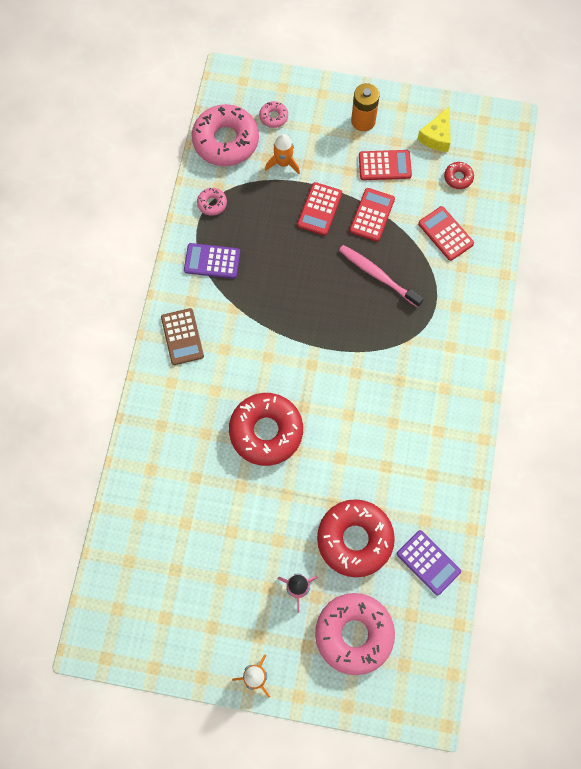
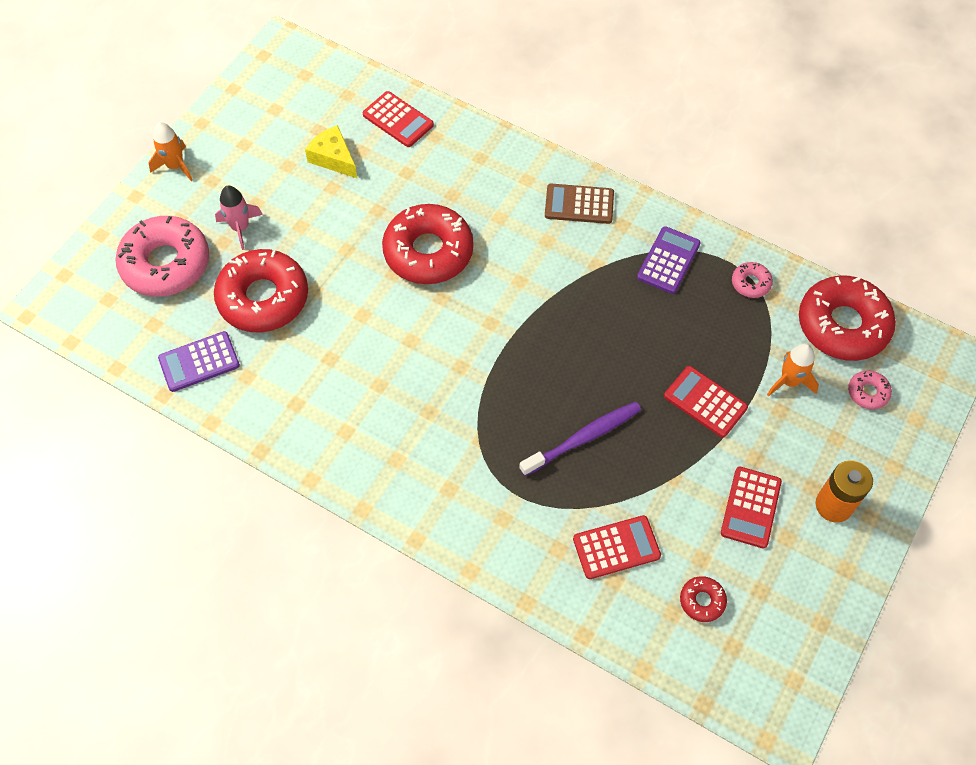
camera: 110 degrees right, 10 degrees down
pink donut [192,104,259,166] -> red donut [799,275,896,361]
pink toothbrush [339,245,423,307] -> purple toothbrush [519,402,641,476]
red calculator [350,188,395,242] -> red calculator moved to [363,91,434,147]
yellow cheese [417,106,451,152] -> yellow cheese moved to [305,125,358,179]

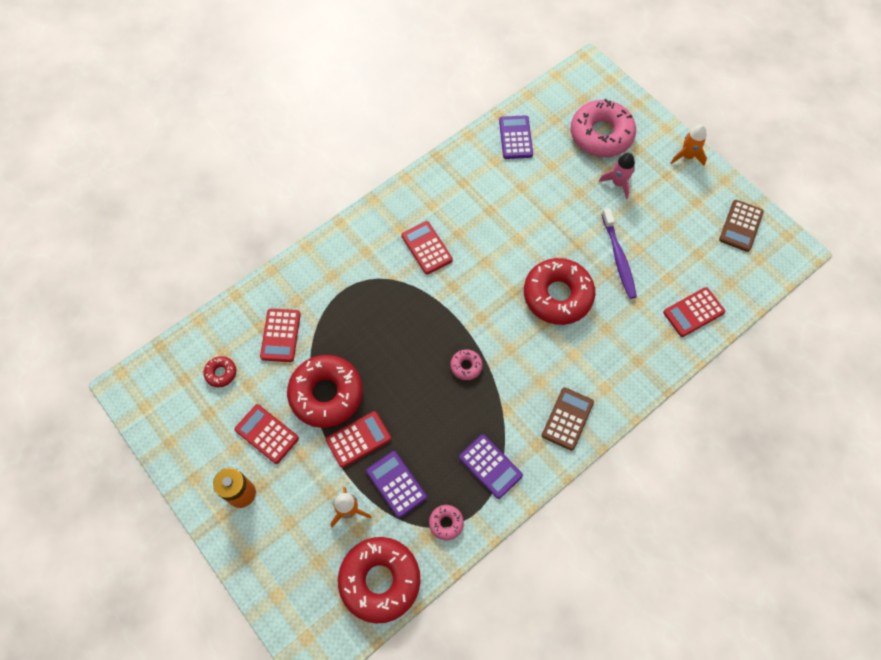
camera: 110 degrees right, 5 degrees up
red donut [214,249,308,332] -> red donut moved to [287,355,363,428]
yellow cheese [305,125,358,179] -> none
purple toothbrush [519,402,641,476] -> purple toothbrush moved to [602,208,637,299]
pink donut [848,370,892,410] -> pink donut moved to [450,349,483,380]
none -> purple calculator [366,451,427,518]
none -> red calculator [401,221,453,275]
none -> brown calculator [719,200,764,252]

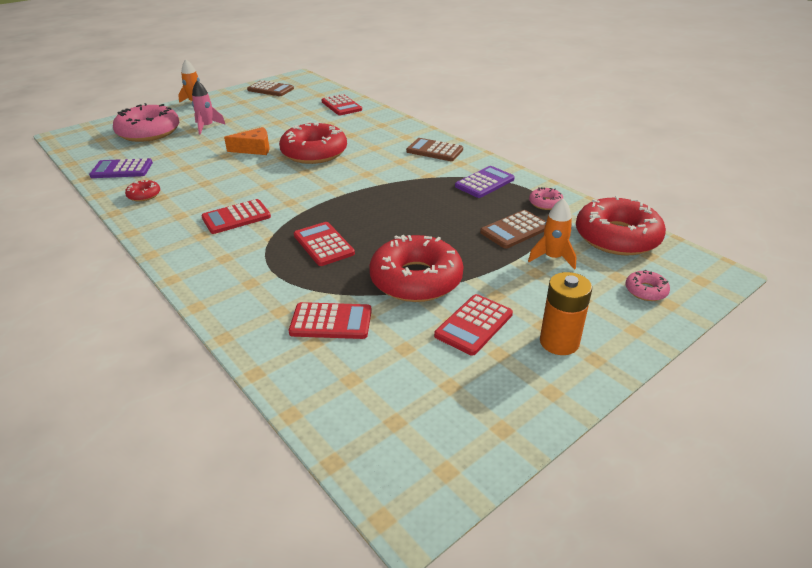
camera: 90 degrees left, 30 degrees down
red donut [204,356,236,387] -> red donut moved to [125,179,160,202]
red calculator [326,411,391,468] -> red calculator moved to [294,222,355,266]
purple calculator [366,451,427,518] -> brown calculator [480,210,546,249]
pink donut [450,349,483,380] -> pink donut moved to [625,270,670,301]
purple toothbrush [602,208,637,299] -> none
none -> orange cheese [224,127,269,155]

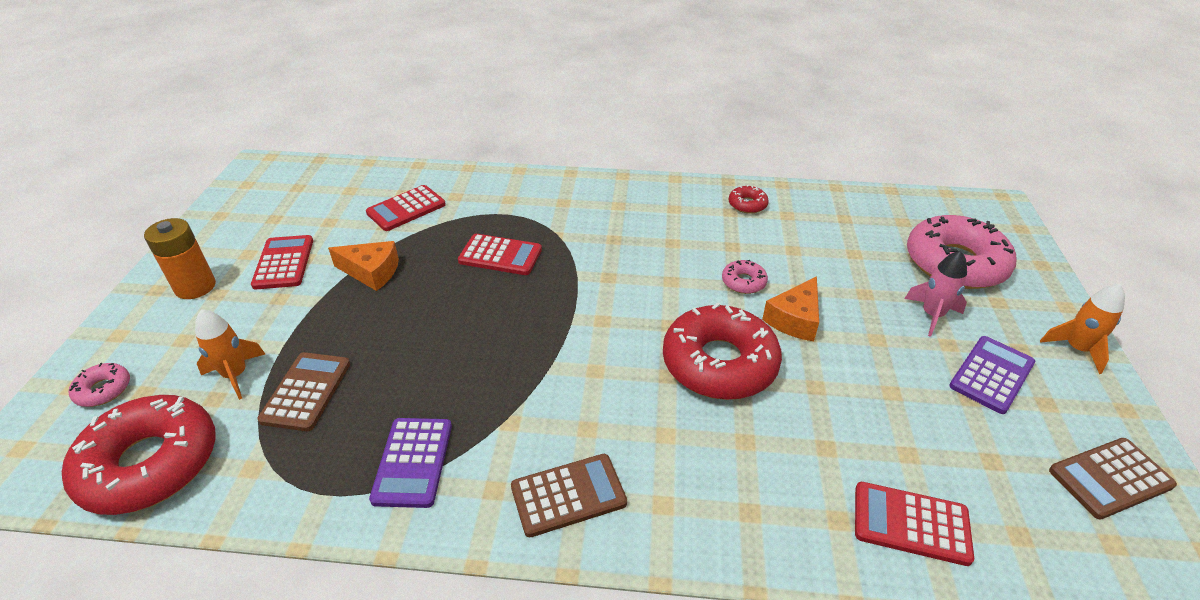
camera: 135 degrees right, 5 degrees up
purple calculator [89,158,153,178] -> purple calculator moved to [949,336,1035,414]
red calculator [201,199,271,234] -> none
red donut [369,235,464,302] -> orange cheese [328,241,399,291]
pink donut [529,187,564,210] -> pink donut moved to [722,260,768,294]

